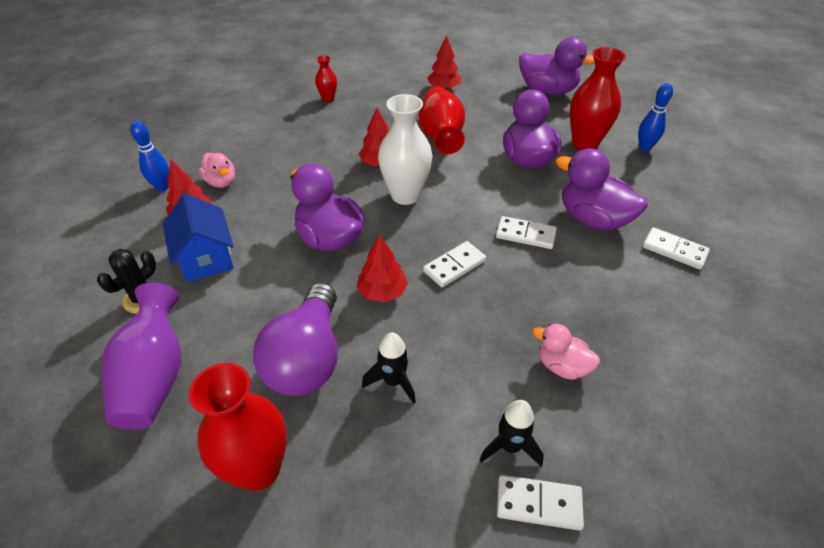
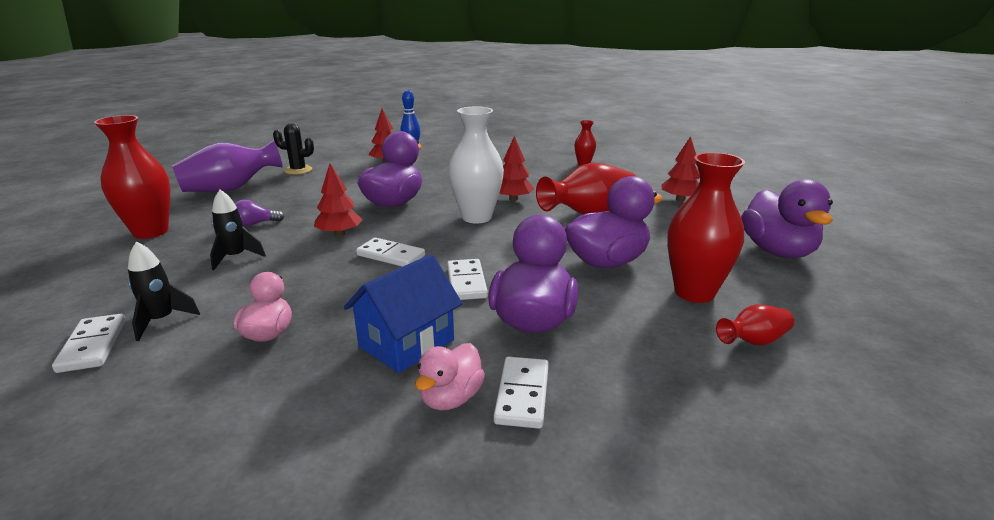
camera: 65 degrees right, 20 degrees down
blue house [163,193,234,282] -> blue house moved to [344,254,463,373]
pink duck [199,153,235,188] -> pink duck moved to [415,343,485,411]
purple light bulb [253,283,338,396] -> purple light bulb [235,199,284,226], size x0.42
blue bowling pin [638,83,673,151] -> red vase [716,305,794,345]

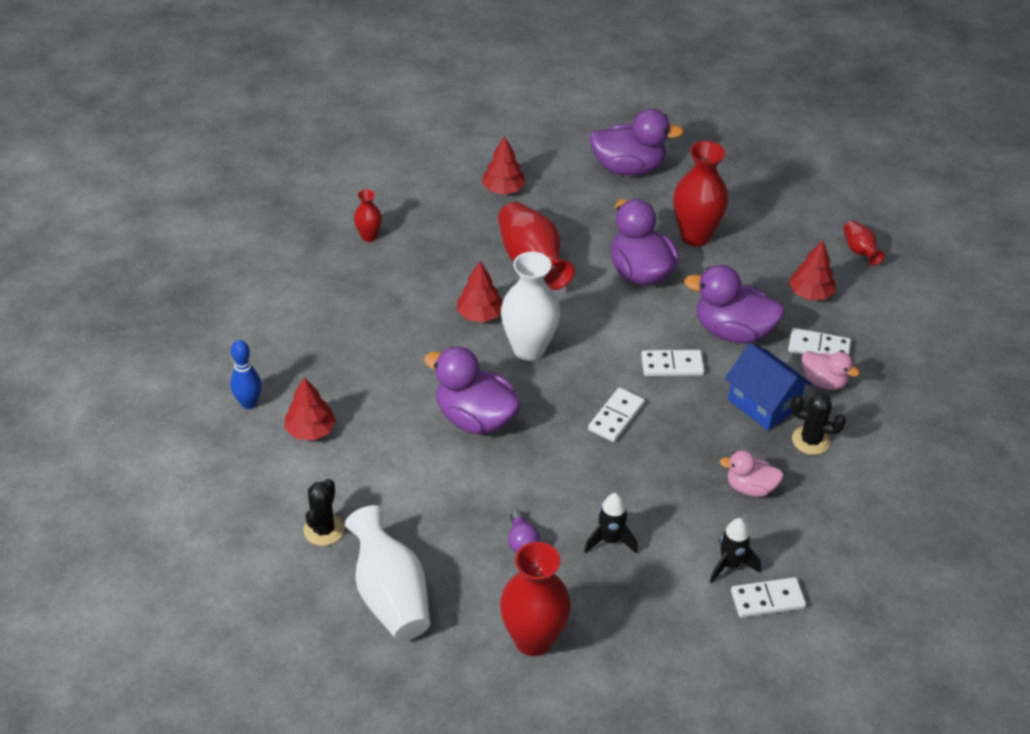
camera: 85 degrees left, 20 degrees up
purple vase [172,139,283,192] -> white vase [345,505,430,641]
red tree [314,163,363,236] -> red tree moved to [789,240,836,300]
red vase [716,305,794,345] -> red vase moved to [843,221,885,265]
none -> black cactus [790,393,846,455]

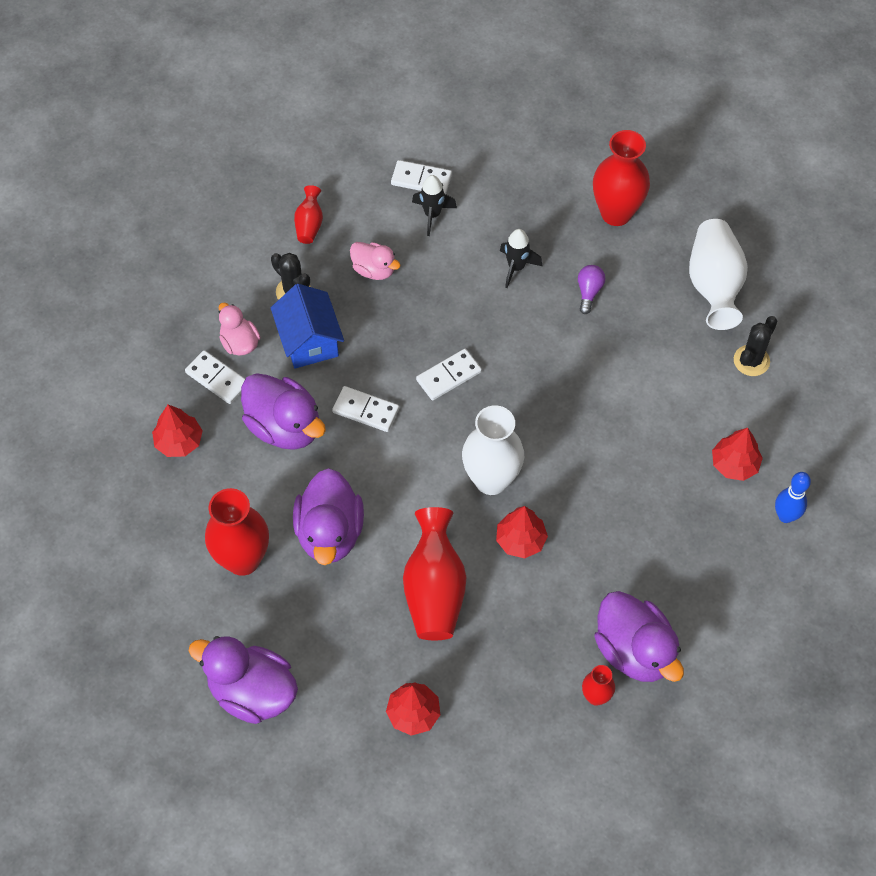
camera: 155 degrees left, 15 degrees up
purple duck [424,346,521,434] -> purple duck moved to [594,591,684,682]
red vase [843,221,885,265] -> red vase moved to [294,185,323,244]

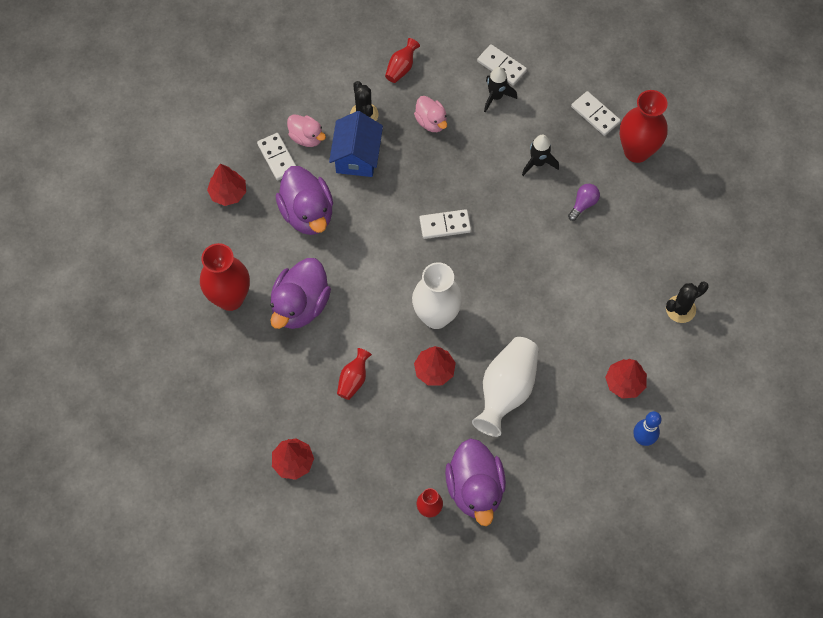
camera: 25 degrees right, 5 degrees up
purple duck [189,636,298,724] -> none
pink duck [219,302,261,355] -> pink duck turned 135 degrees clockwise [287,114,326,147]
white domino [332,386,399,432] -> white domino moved to [571,91,621,136]
red vase [403,507,466,640] -> red vase [337,348,372,400], size x0.51
white vase [689,219,748,330] -> white vase moved to [472,337,539,437]

